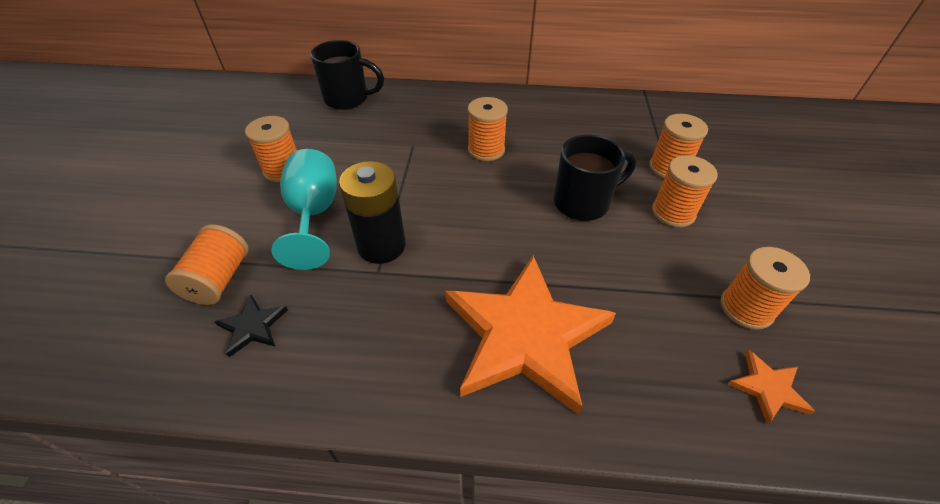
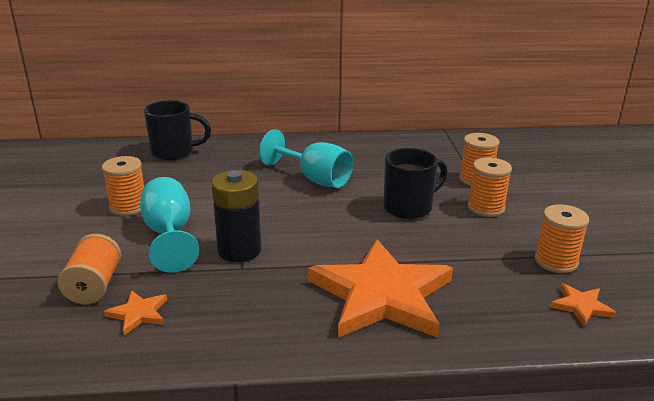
camera: 10 degrees left, 20 degrees down
black star [215,295,288,357] -> orange star [104,290,167,335]
orange spool [468,97,508,161] -> turquoise goblet [259,129,353,188]

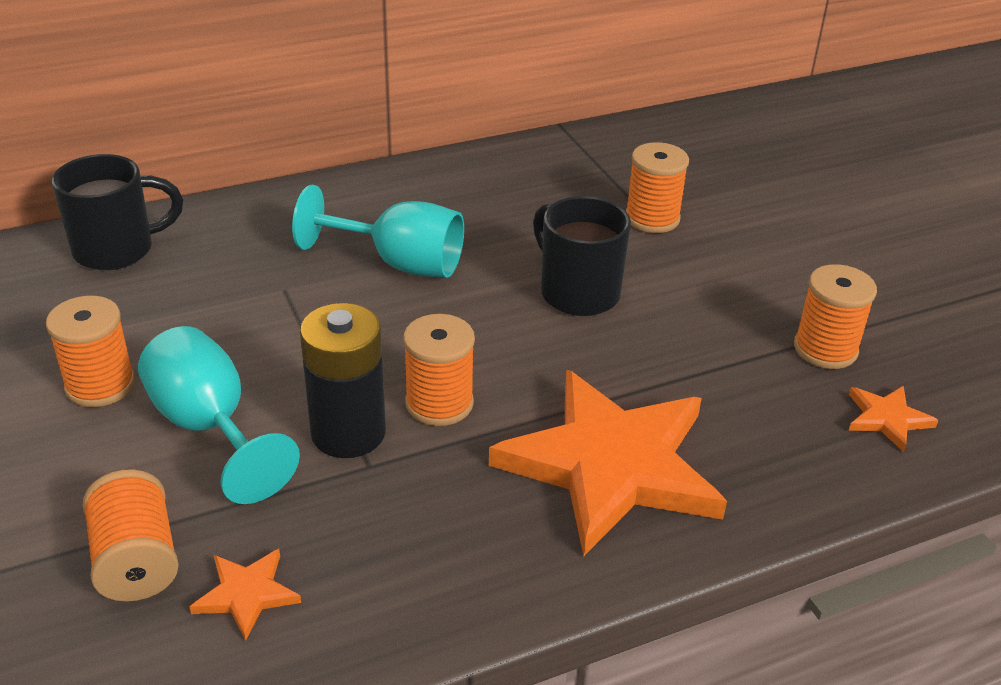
camera: 20 degrees left, 10 degrees up
black mug [383,148,448,219] -> black mug turned 75 degrees counterclockwise [533,196,631,316]
orange spool [468,157,512,217] -> orange spool moved to [403,314,475,426]

